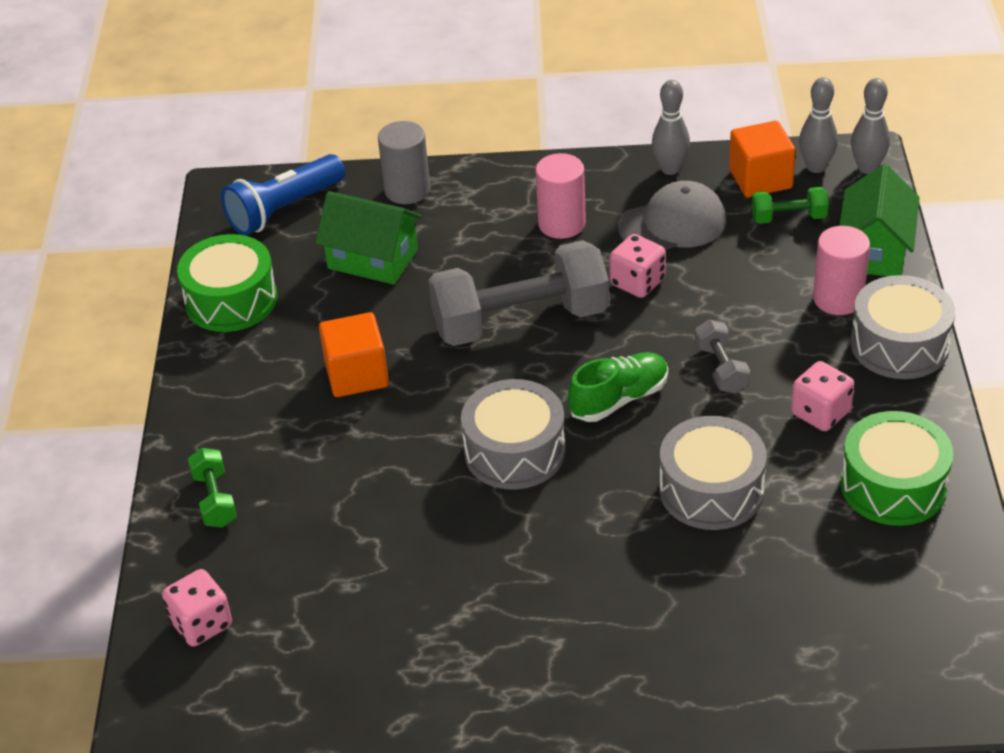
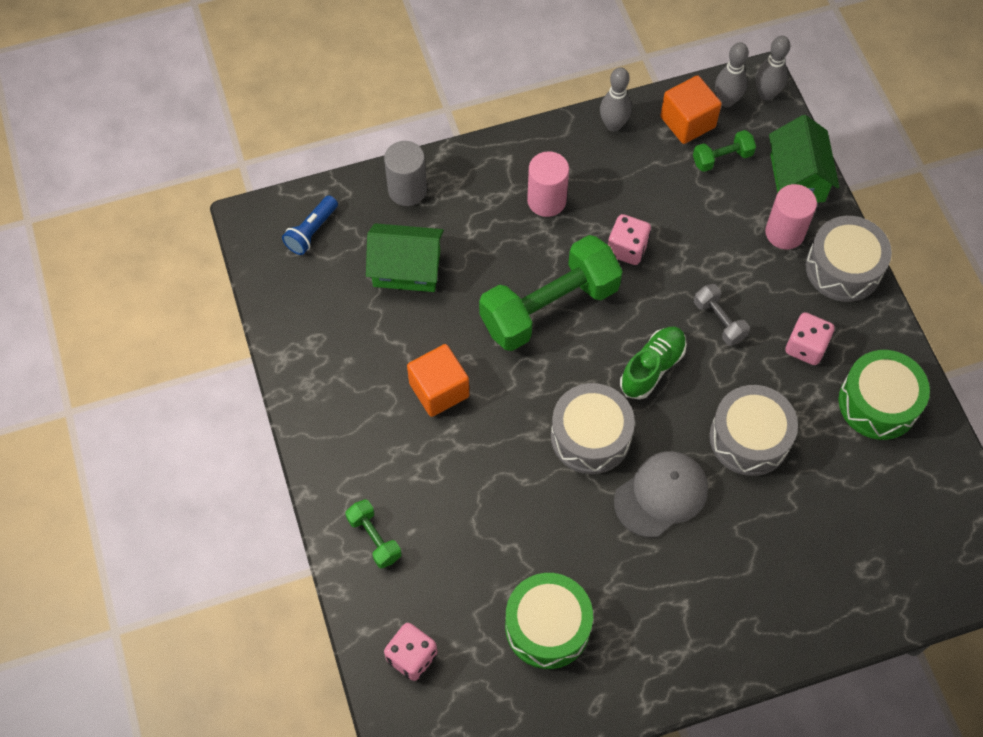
camera: 20 degrees left, 20 degrees up
green drum [177,234,277,332] -> green drum moved to [505,573,593,669]
blue flashlight [221,154,345,235] -> blue flashlight [282,195,338,255], size x0.63
grey dumbbell [429,240,609,346] -> green dumbbell [479,235,623,351]
grey cap [618,181,726,250] -> grey cap moved to [614,451,708,538]

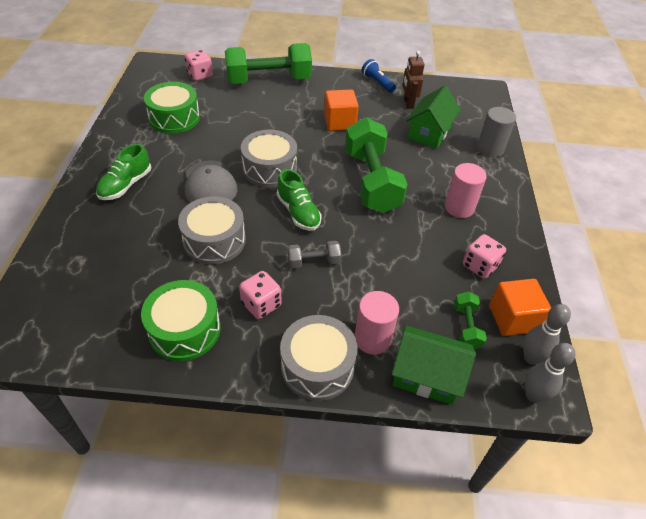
camera: 110 degrees right, 15 degrees down
blue flashlight [282,195,338,255] -> blue flashlight moved to [362,59,396,93]
green dumbbell [345,499,402,568] -> green dumbbell [225,43,312,84], size x2.22
grey bowling pin [600,67,632,132] -> none
pink dice [608,214,651,265] -> pink dice moved to [463,234,506,279]
none -> green shoe [96,144,151,200]
none -> brown robot [402,51,424,109]

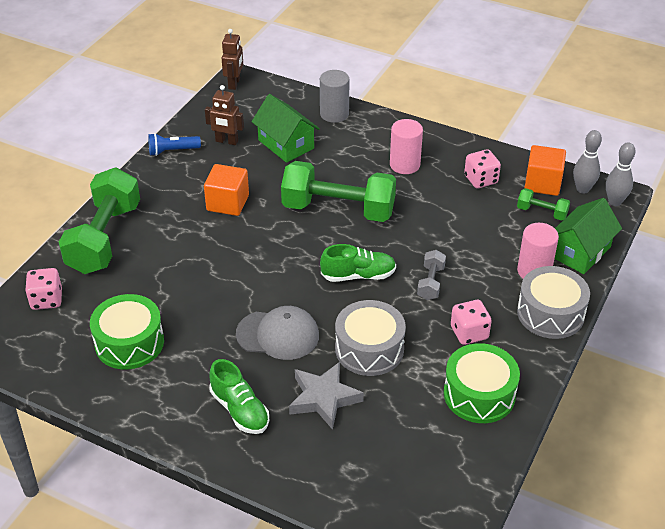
camera: 65 degrees left, 5 degrees down
grey drum [241,130,297,187] -> none
none -> brown robot [222,29,243,90]
none -> grey star [289,362,364,430]

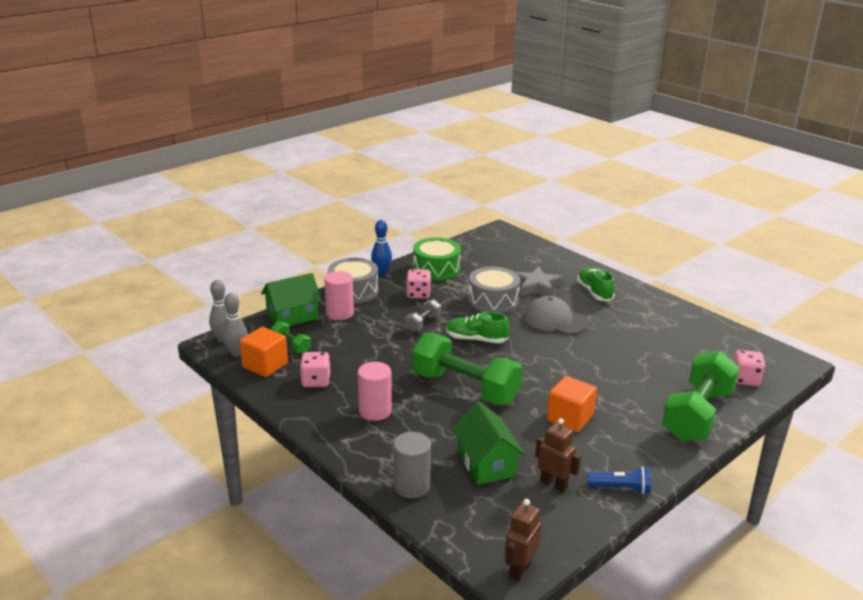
camera: 160 degrees left, 15 degrees down
green drum [90,294,164,369] -> none
none -> blue bowling pin [371,220,392,276]

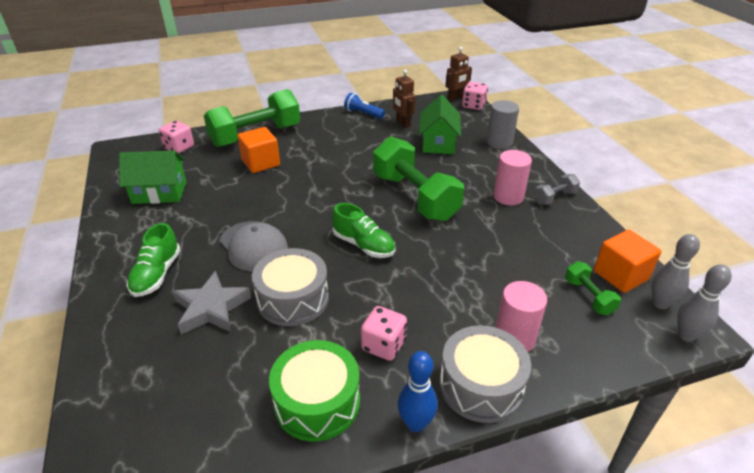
camera: 155 degrees left, 10 degrees up
green house [261,273,322,326] -> green house moved to [119,150,186,204]
pink dice [300,352,330,387] -> pink dice moved to [462,82,488,110]
grey dumbbell [405,299,441,332] -> grey dumbbell moved to [534,174,580,205]
orange cube [547,376,597,432] -> orange cube moved to [237,127,280,173]

